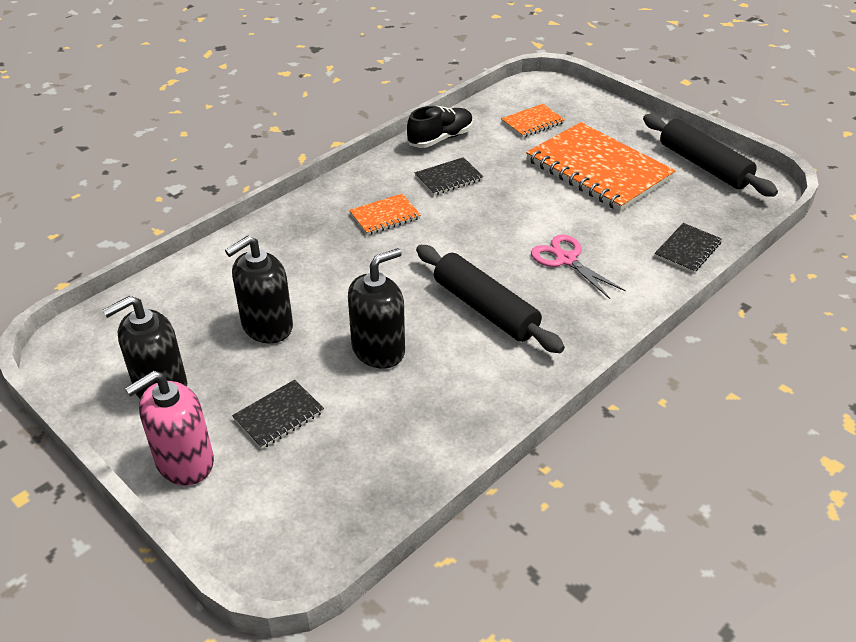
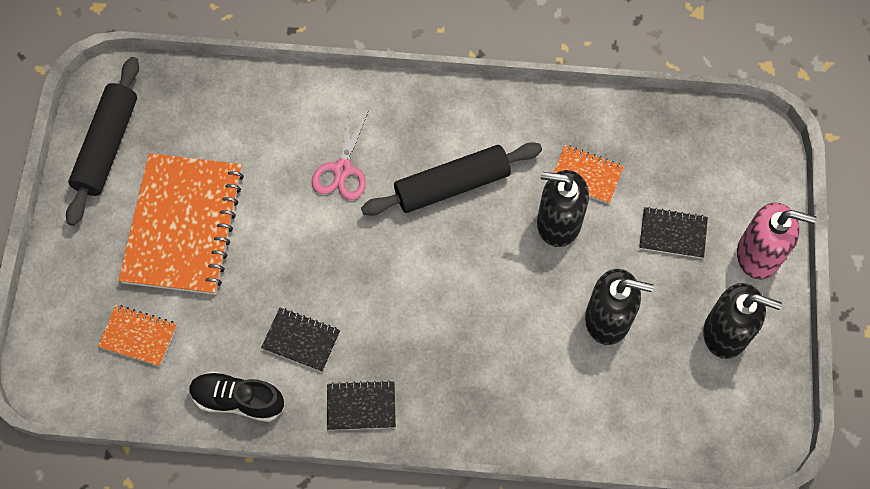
camera: 130 degrees left, 25 degrees up
orange notebook [349,194,421,235] -> orange notebook moved to [553,145,624,204]
black rolling pin [416,245,565,353] -> black rolling pin turned 60 degrees clockwise [361,142,542,216]
black notebook [654,223,722,273] -> black notebook moved to [327,380,396,430]

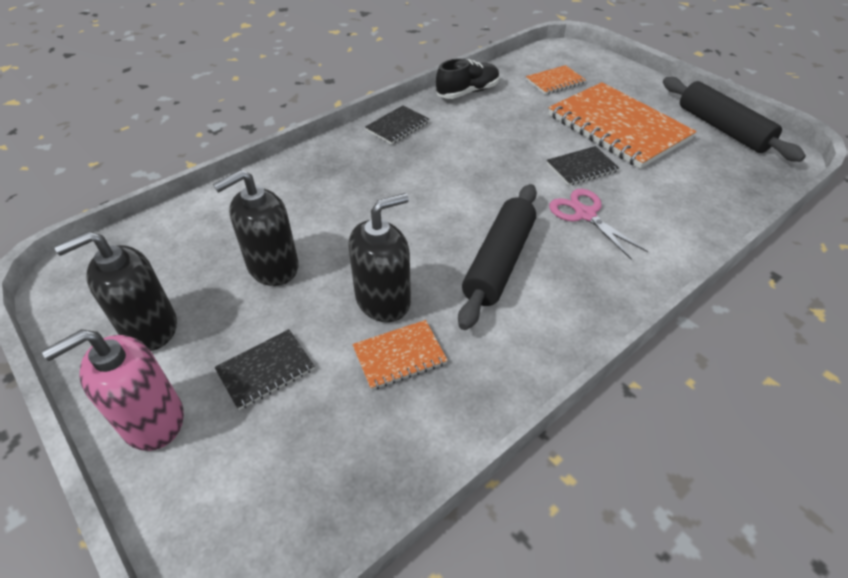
camera: 135 degrees right, 20 degrees down
black notebook [261,308,340,372] -> black notebook moved to [547,146,619,186]

